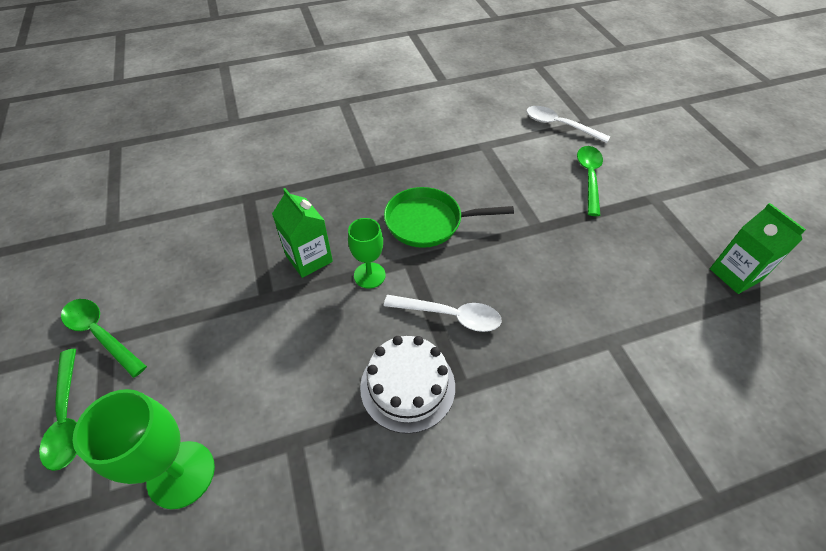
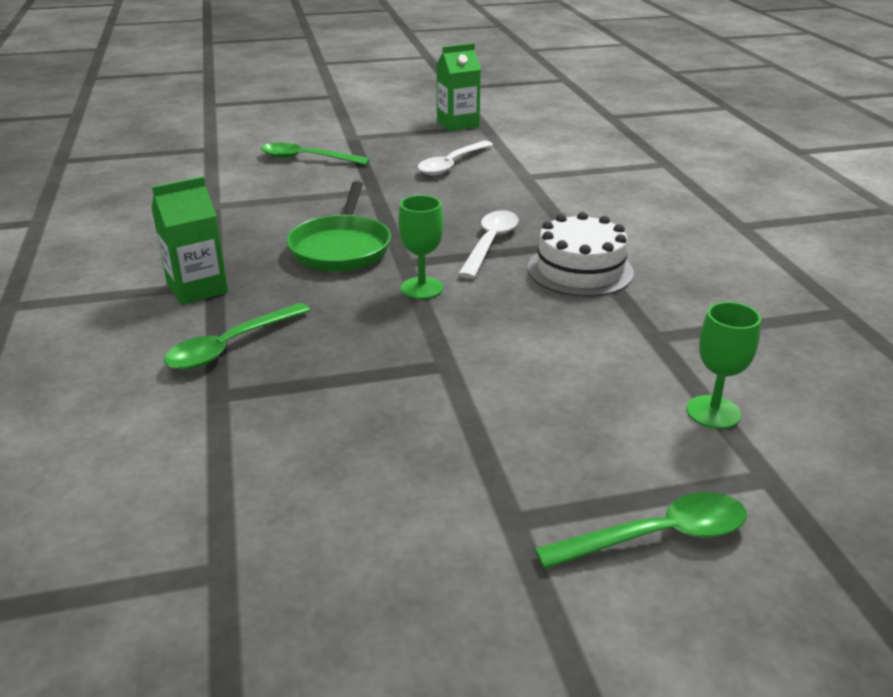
camera: 85 degrees left, 20 degrees down
green spoon [61,299,147,378] -> green spoon moved to [164,303,310,370]
green goblet [73,389,215,509] -> green goblet [687,302,761,429], size x0.64
green carton [272,188,333,278] -> green carton moved to [151,176,228,305]
white spoon [526,106,610,143] -> white spoon moved to [418,141,493,175]

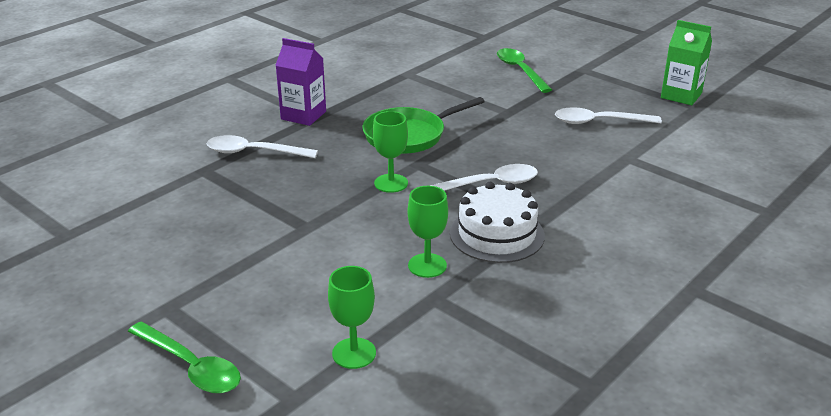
camera: 55 degrees right, 0 degrees up
green carton [151,176,228,305] -> purple carton [275,38,326,126]
green spoon [164,303,310,370] -> white spoon [207,135,318,158]
none -> green goblet [408,186,448,278]

